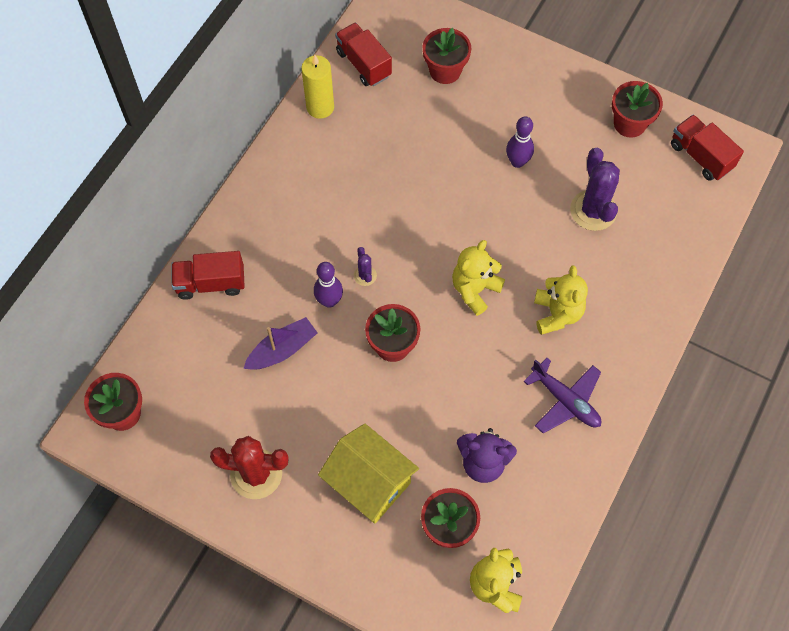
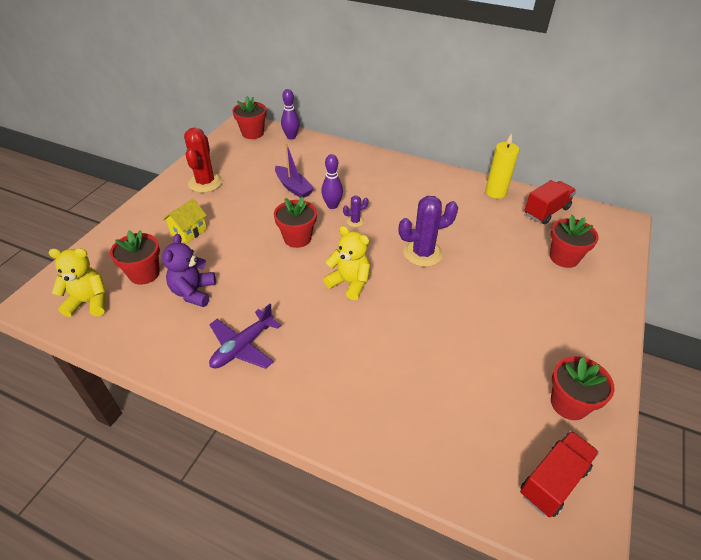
camera: 85 degrees right, 20 degrees down
red truck [171,251,245,300] -> none
yellow house [318,423,419,523] -> yellow house [163,199,207,244], size x0.59
purple bowling pin [506,116,534,168] -> purple bowling pin moved to [281,89,300,140]
yellow teddy bear [534,265,588,335] -> none
purple cactus [570,147,620,231] -> purple cactus moved to [399,196,458,267]

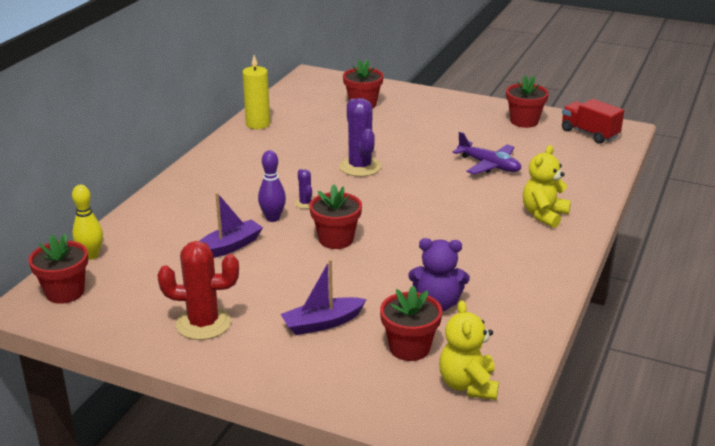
camera: 90 degrees left, 15 degrees down
yellow house [163,199,207,244] -> purple boat [280,259,367,335]
purple plane [209,304,281,369] -> purple plane moved to [452,132,521,175]
purple bowling pin [281,89,300,140] -> yellow bowling pin [72,185,103,260]
yellow teddy bear [323,226,370,300] -> yellow teddy bear moved to [523,145,571,228]
red truck [525,180,576,224] -> none

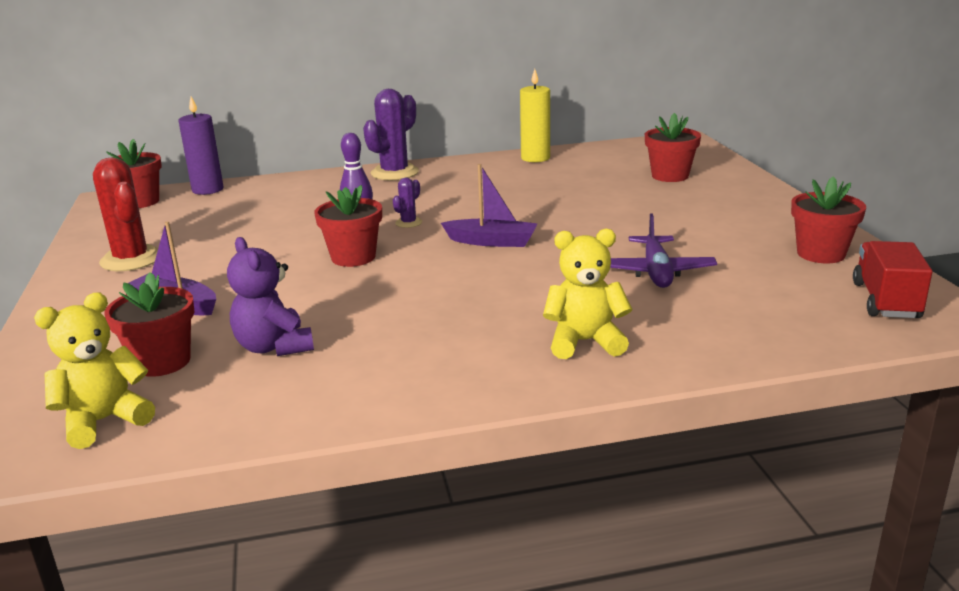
camera: 55 degrees right, 5 degrees down
yellow bowling pin [72,185,103,260] -> purple candle [178,97,224,195]
purple boat [199,193,263,258] -> purple boat moved to [441,164,538,247]
purple cactus [339,98,381,177] -> purple cactus moved to [363,89,419,180]

